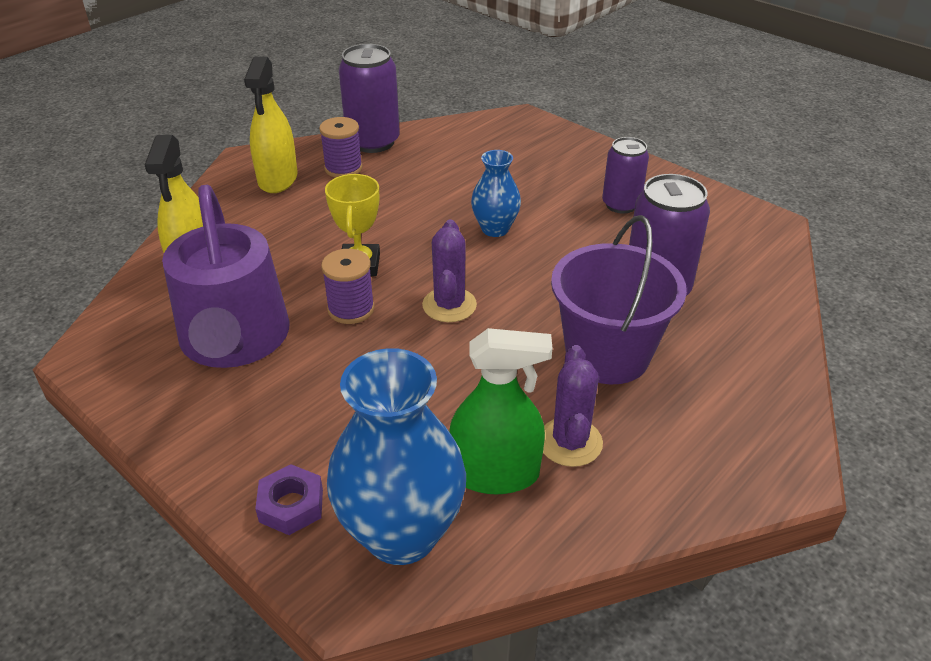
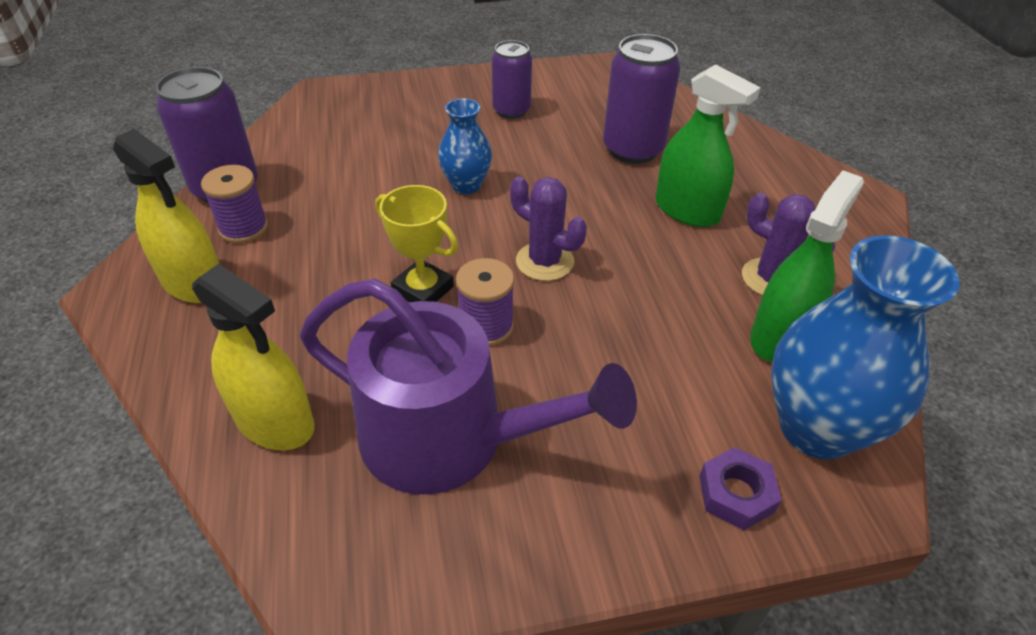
camera: 55 degrees left, 5 degrees up
purple bucket [551,215,687,384] -> green spray bottle [655,64,761,227]

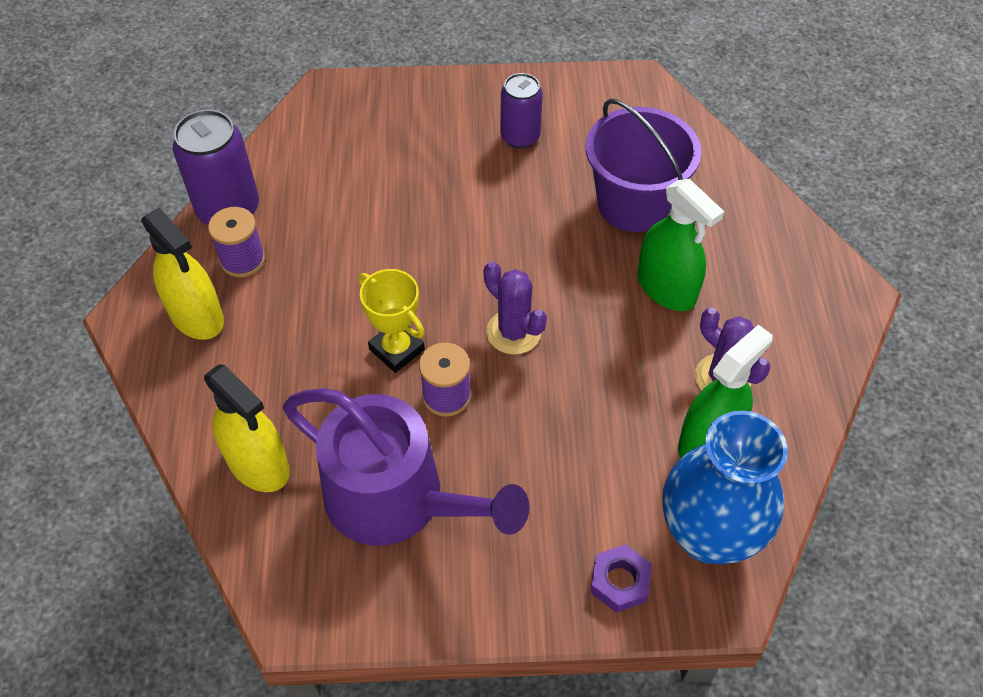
camera: 10 degrees right, 10 degrees up
blue vase [438,98,492,194] -> none
purple can [603,34,680,164] -> purple bucket [586,99,701,232]

